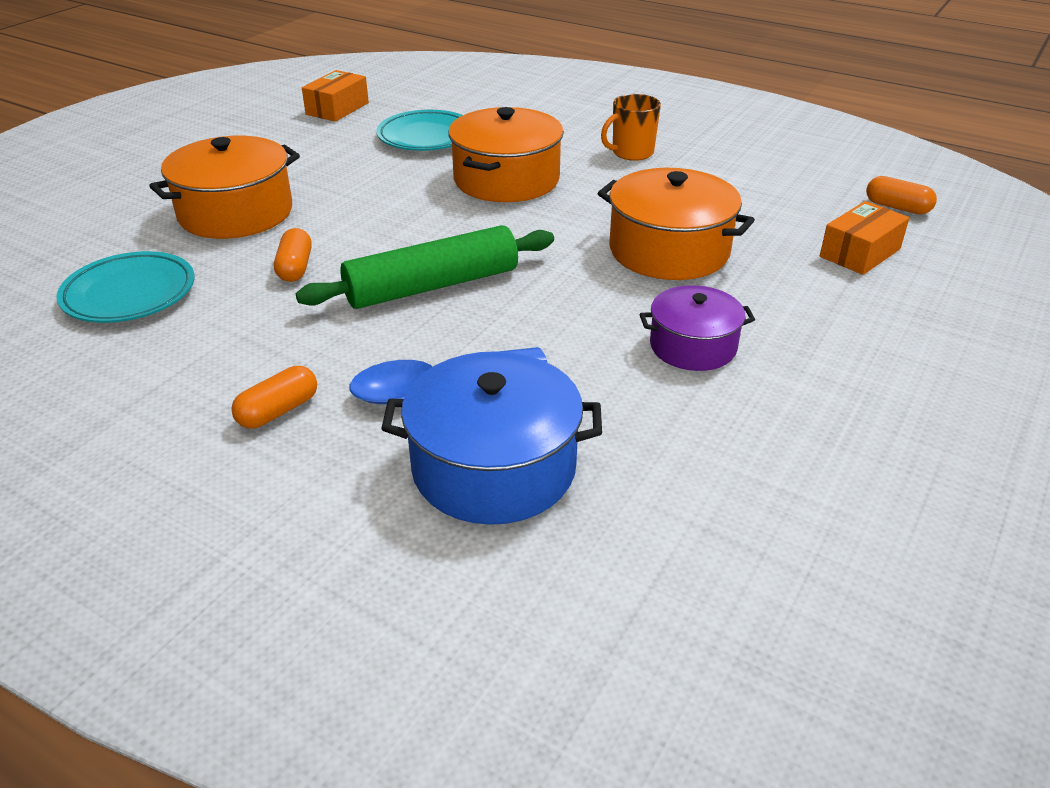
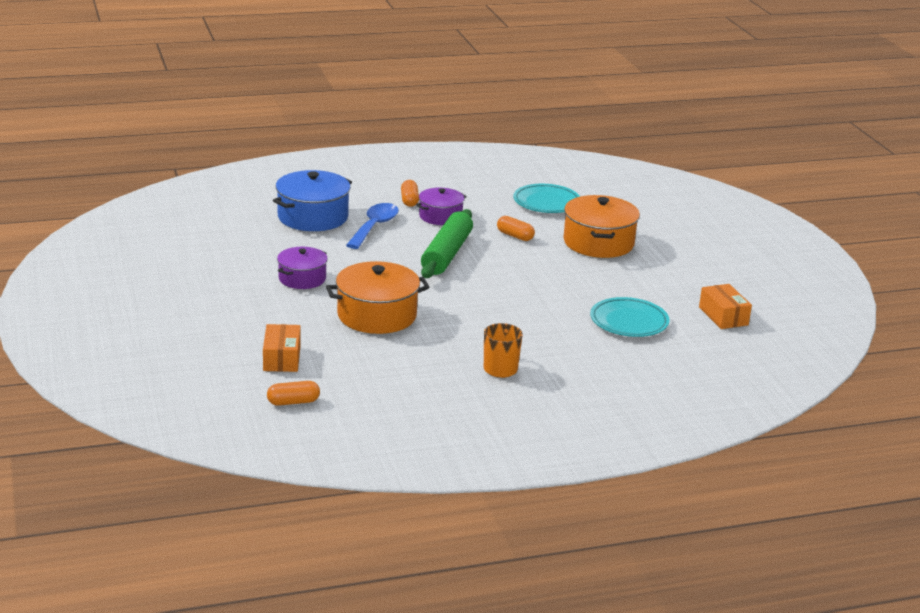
camera: 130 degrees right, 10 degrees down
orange pot [448,107,564,202] -> none
none -> purple pot [416,188,467,225]

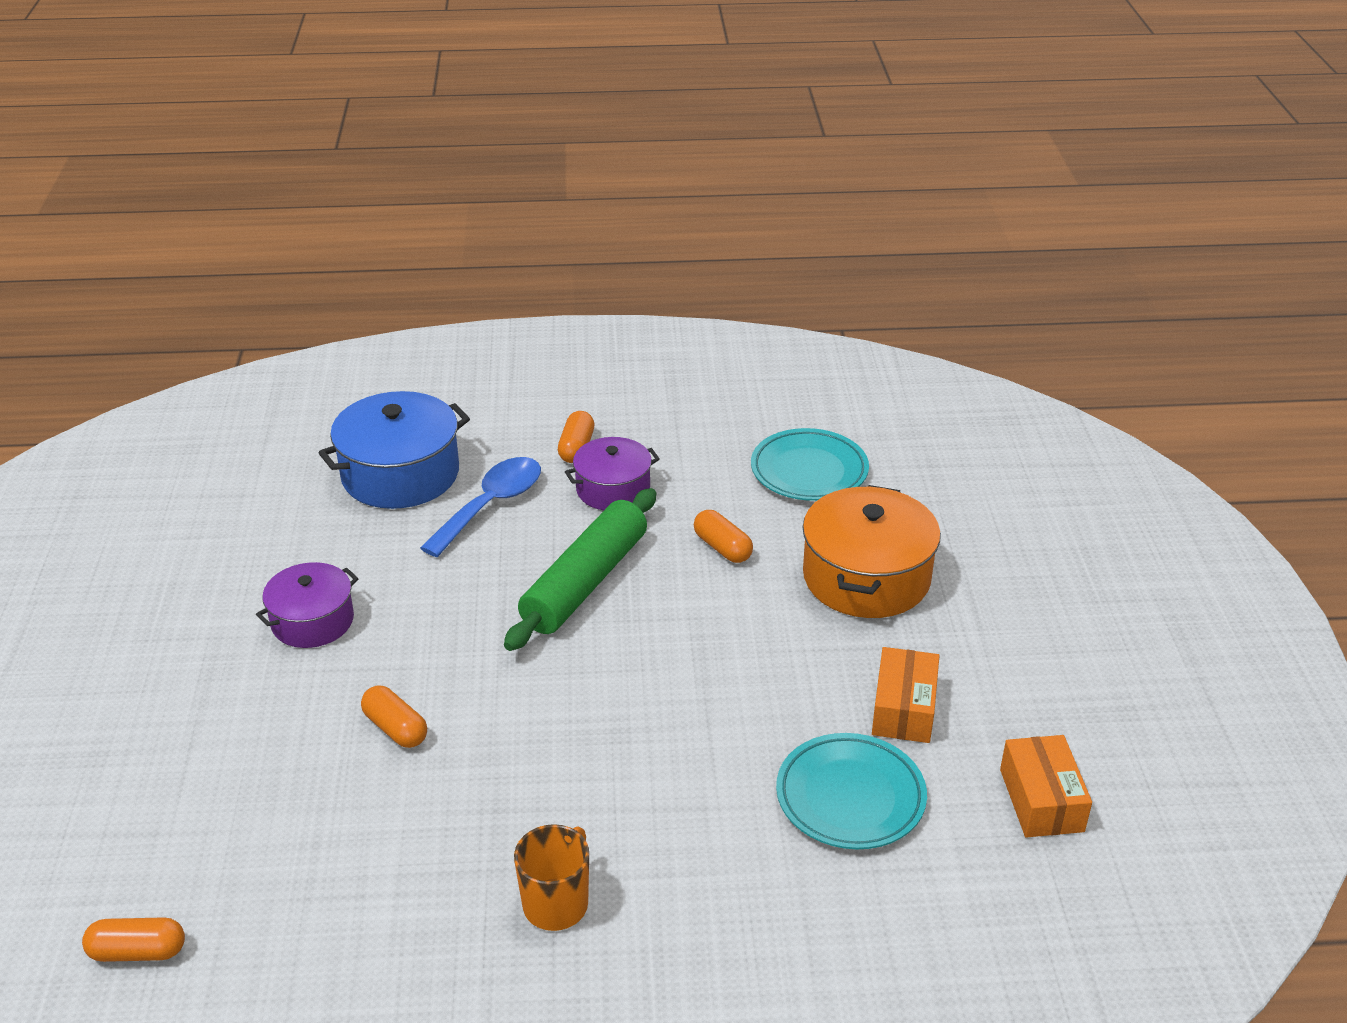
camera: 15 degrees right, 10 degrees up
orange box [263,324,301,372] -> orange box moved to [872,647,939,743]
orange pot [326,261,430,334] -> orange capsule [361,685,427,748]

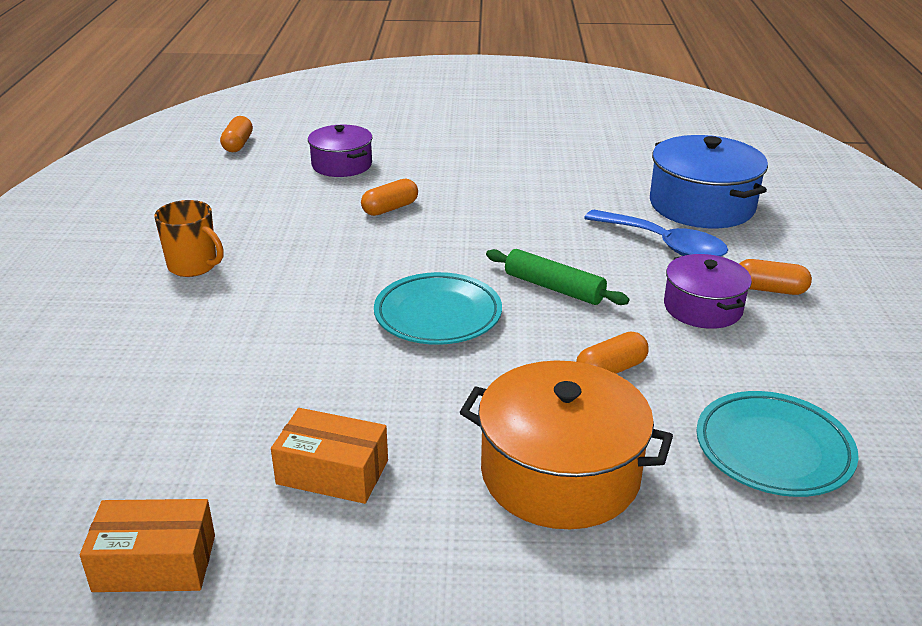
camera: 95 degrees right, 5 degrees down
purple pot [256,562,359,648] -> purple pot moved to [308,125,372,177]
green rolling pin [504,488,656,651] -> green rolling pin [486,249,630,305], size x0.63
turquoise plate [776,733,927,849] -> turquoise plate moved to [374,272,502,345]

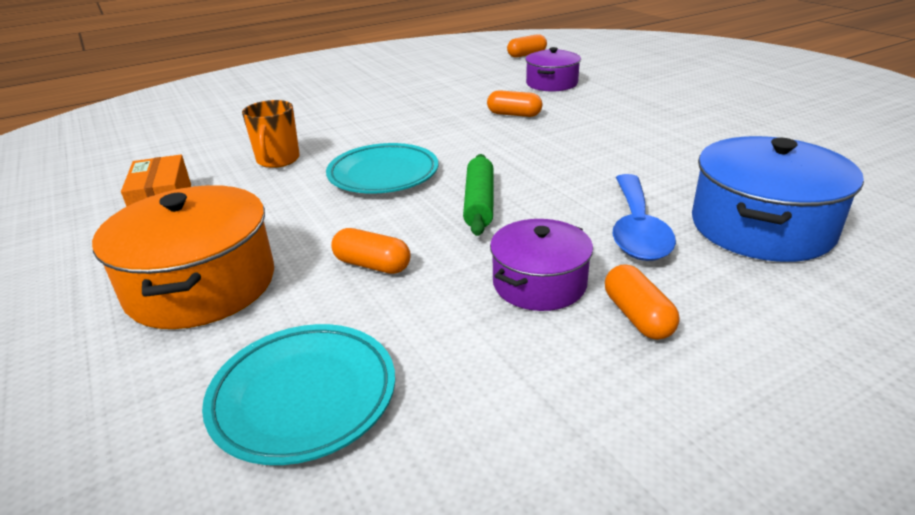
camera: 60 degrees right, 0 degrees up
orange box [80,499,215,592] -> none
orange mug [154,200,224,277] -> orange mug moved to [242,100,300,168]

